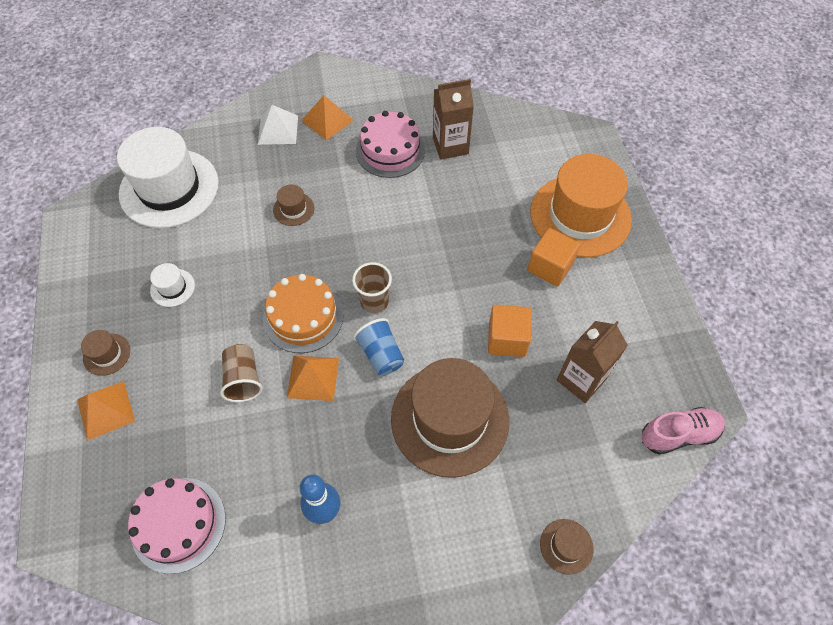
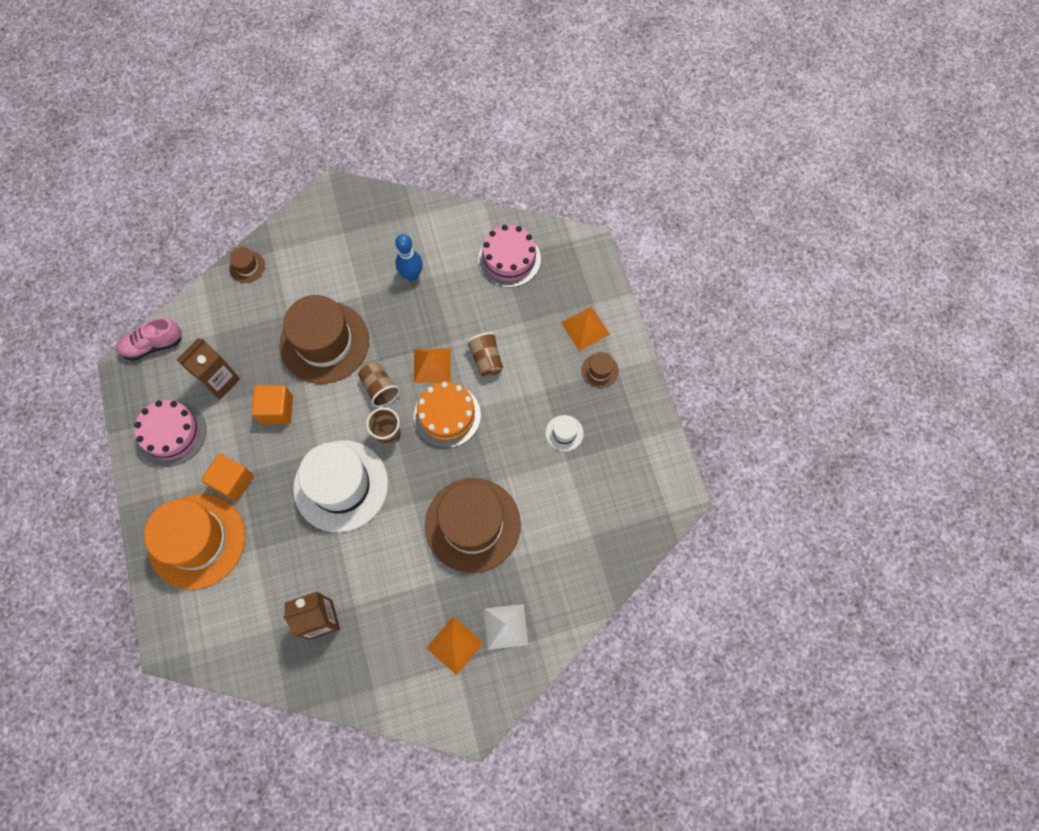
camera: 175 degrees right, 10 degrees up
white hat [117,127,219,228] -> white hat moved to [293,440,388,532]
brown hat [273,185,314,226] -> brown hat [425,478,521,573], size x2.42
blue cup [353,318,404,376] -> brown cup [358,362,400,407]
pink cake [356,111,425,178] -> pink cake moved to [134,400,206,466]

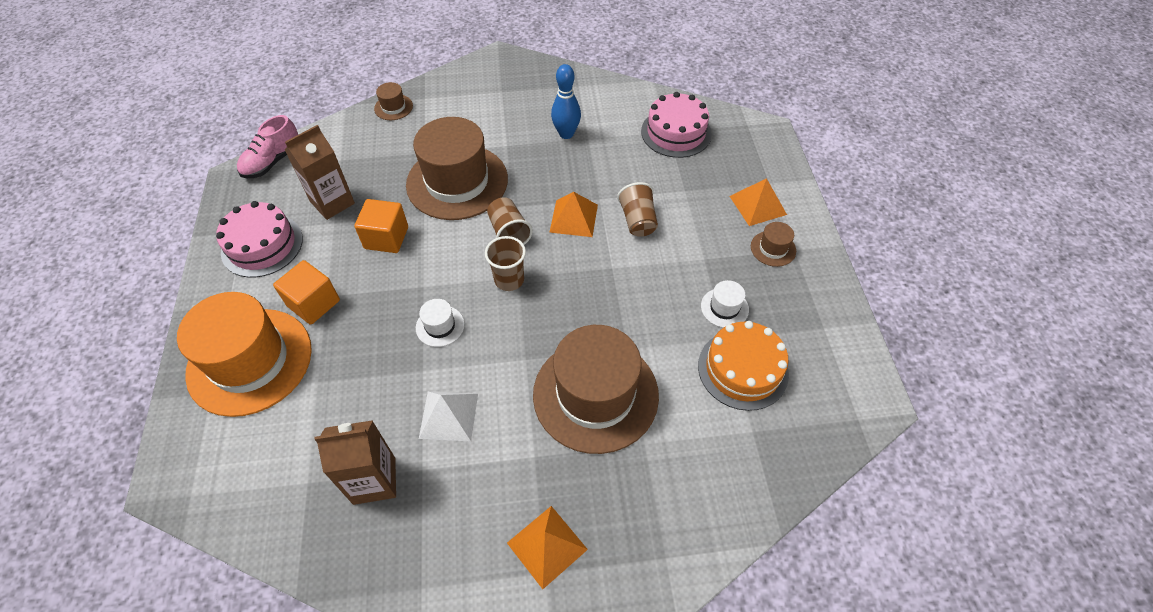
camera: 10 degrees right, 15 degrees down
pink shoe [116,318,182,361] -> pink shoe turned 45 degrees counterclockwise [237,115,298,178]
white hat [293,440,388,532] -> white hat [416,299,464,347], size x0.41
orange cake [414,382,481,448] -> orange cake moved to [698,321,789,411]
white pyramid [484,604,528,650] -> white pyramid moved to [419,391,478,441]

